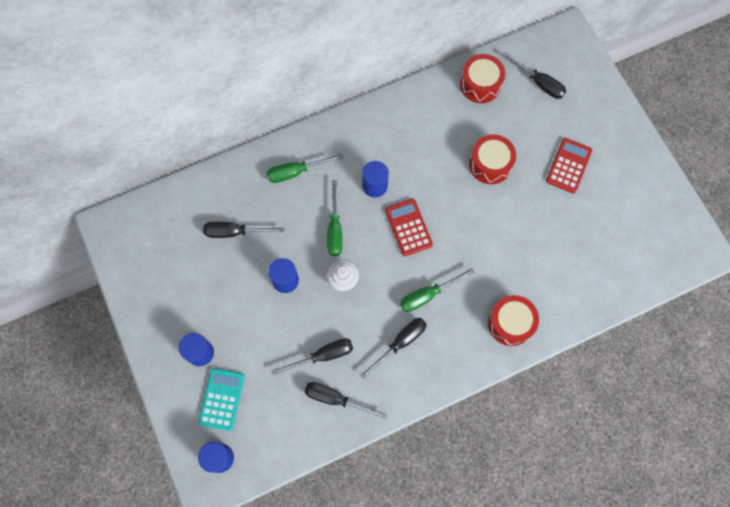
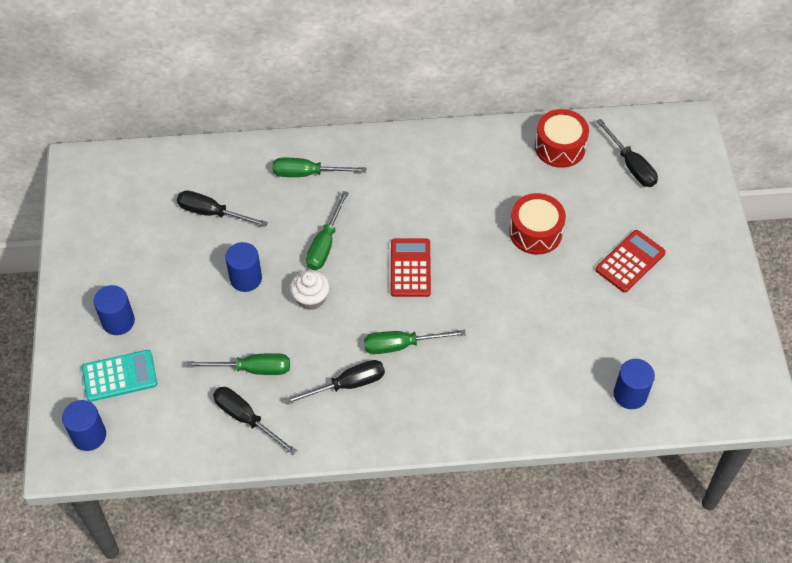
camera: 20 degrees right, 15 degrees down
turquoise calculator [198,368,245,431] -> turquoise calculator turned 45 degrees clockwise [82,350,157,402]
black screwdriver [271,338,353,375] -> green screwdriver [186,353,290,375]
blue cylinder [362,161,389,197] -> blue cylinder moved to [614,359,655,409]
red drum [488,295,539,346] -> none

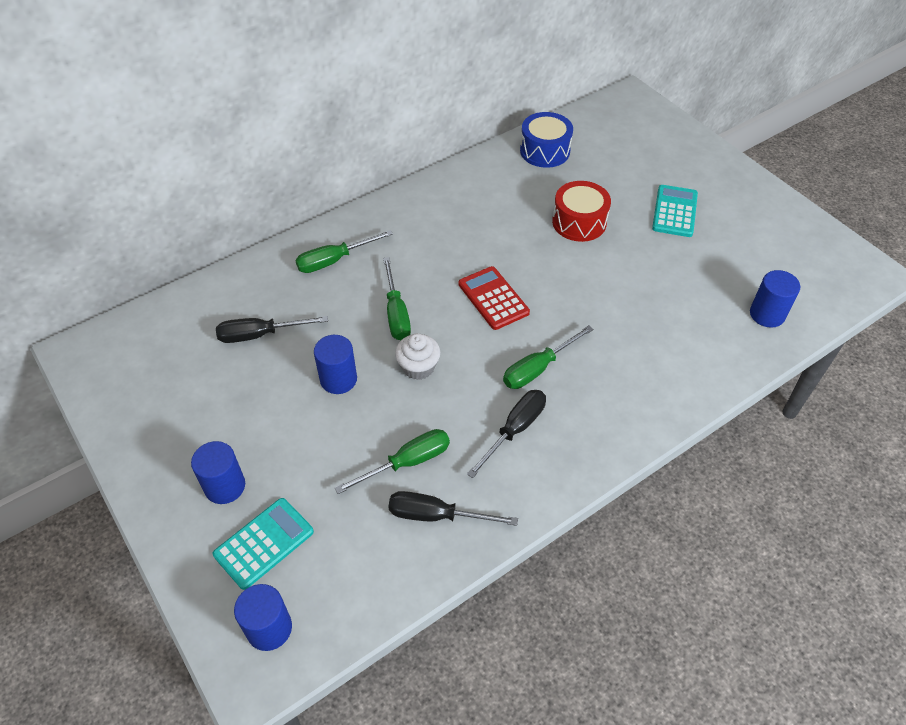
camera: 30 degrees left, 5 degrees down
red drum [535,109,589,168] -> blue drum [520,112,573,168]
red calculator [595,230,666,292] -> turquoise calculator [652,185,698,237]
black screwdriver [596,119,658,187] -> none

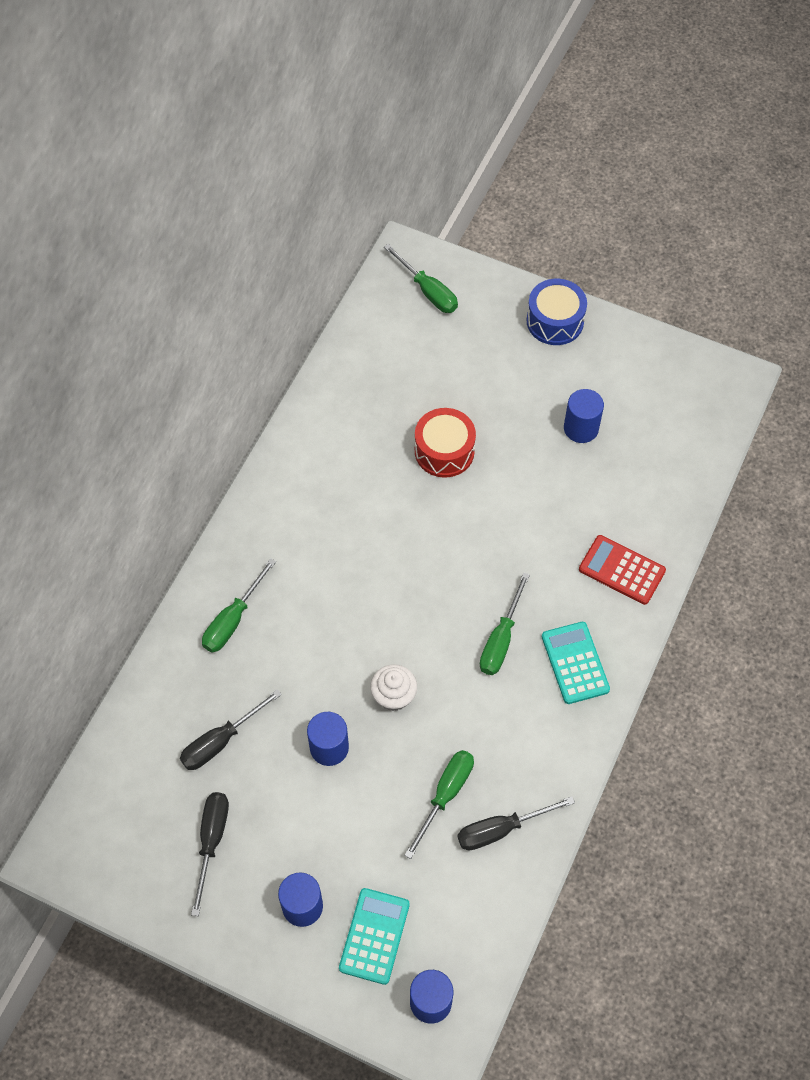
camera: 30 degrees left, 10 degrees up
green screwdriver [383,257,411,340] -> green screwdriver moved to [384,244,458,313]
red calculator [459,266,530,330] -> red calculator moved to [579,535,666,605]
black screwdriver [467,390,546,478] -> black screwdriver moved to [191,792,229,916]
blue drum [520,112,573,168] -> blue drum moved to [527,279,587,345]
turquoise calculator [652,185,698,237] -> turquoise calculator moved to [542,622,610,704]
blue cylinder [750,270,800,328] -> blue cylinder moved to [564,389,604,443]

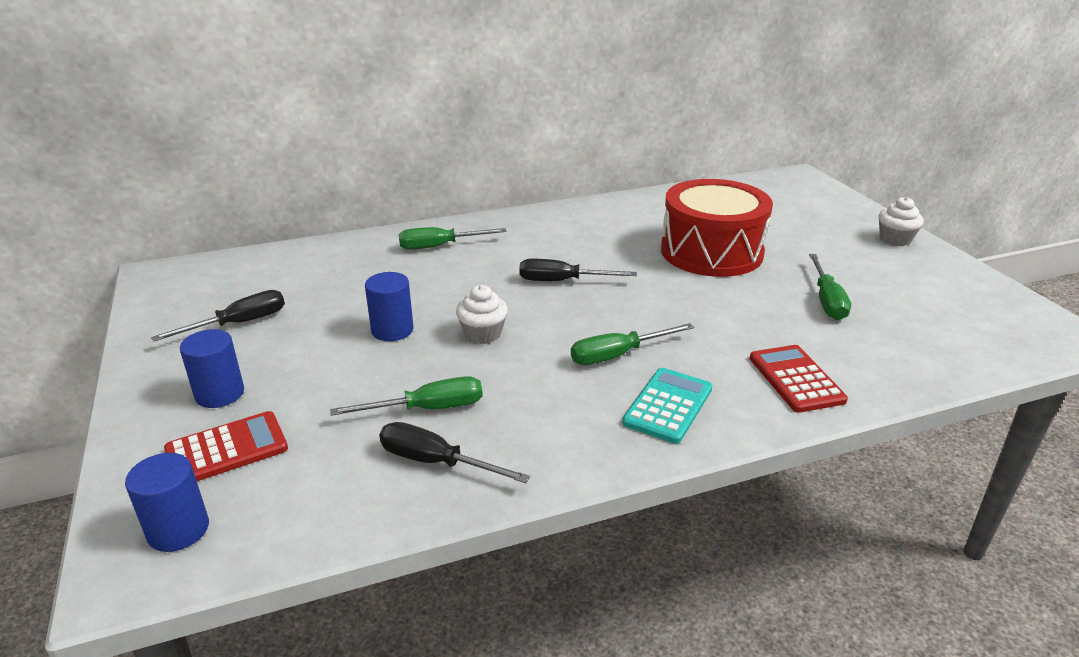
camera: 45 degrees right, 30 degrees down
black screwdriver [180,689,282,770] -> black screwdriver moved to [519,259,637,281]
turquoise calculator [339,888,410,985] -> red calculator [164,411,288,481]
green screwdriver [384,244,458,313] -> green screwdriver moved to [809,254,851,320]
red drum [415,408,476,477] -> red drum [661,179,773,277], size x1.69
blue drum [527,279,587,345] -> white cupcake [879,197,924,246]
blue cylinder [564,389,604,443] -> none

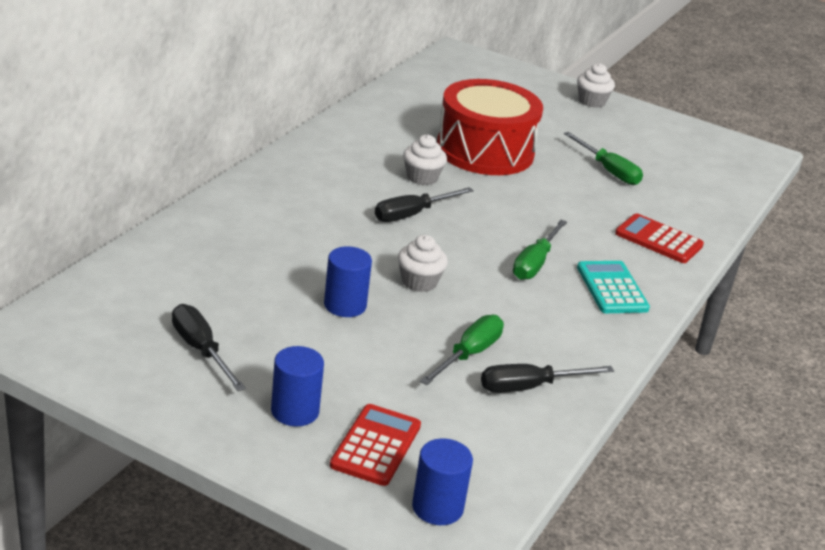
camera: 45 degrees left, 0 degrees up
black screwdriver [151,290,285,342] -> black screwdriver turned 45 degrees counterclockwise [172,304,246,391]
green screwdriver [399,227,507,250] -> none
none -> white cupcake [403,135,447,185]

